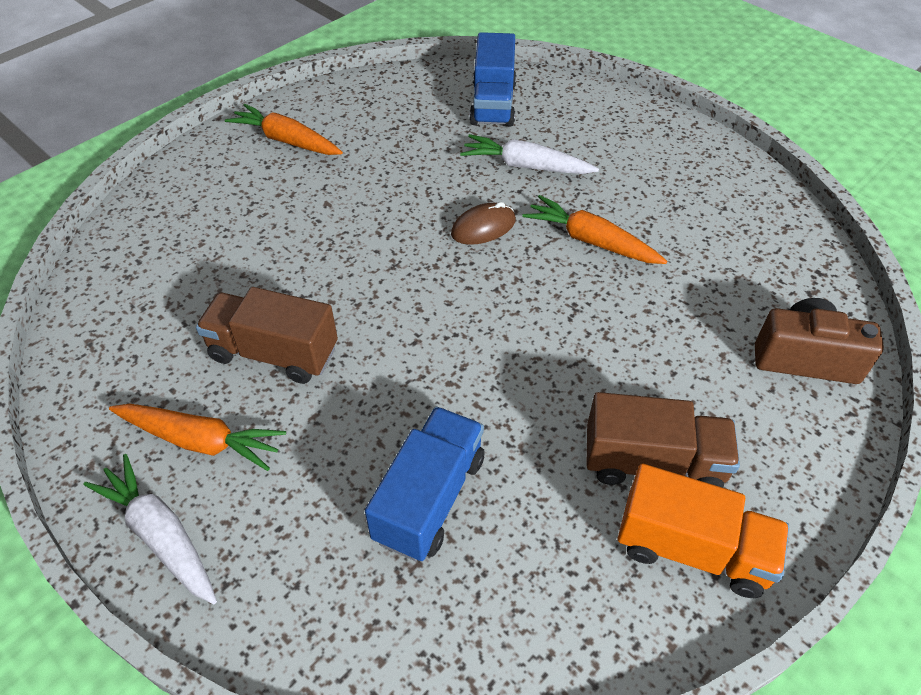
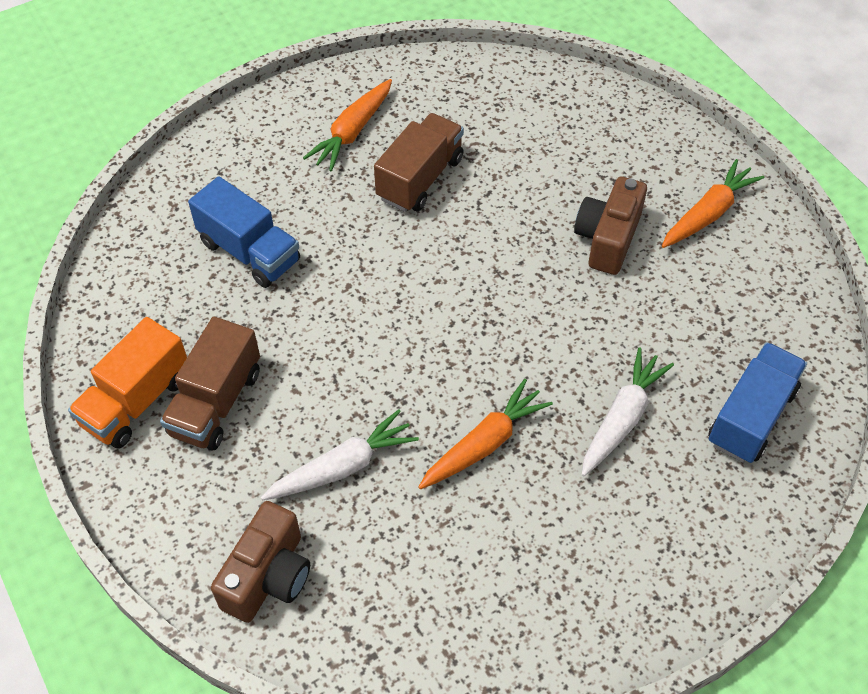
camera: 105 degrees right, 5 degrees up
white carrot [83,454,217,604] -> white carrot moved to [261,409,419,501]
brown mouse [451,202,516,245] -> none
blue truck [469,32,517,127] -> blue truck turned 105 degrees clockwise [708,342,807,463]
none -> brown camera [574,176,647,275]

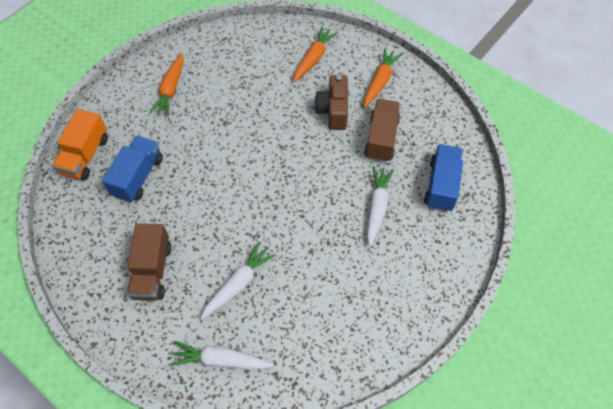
camera: 20 degrees left, 5 degrees up
orange truck [68,317,187,448] -> orange truck moved to [52,109,108,180]
blue truck [188,176,300,288] -> blue truck turned 90 degrees counterclockwise [102,136,163,203]
brown camera [211,501,310,623] -> white carrot [170,341,274,369]
brown truck [374,113,464,212] -> brown truck moved to [364,99,400,162]
orange carrot [418,379,553,489] -> orange carrot moved to [293,26,338,82]

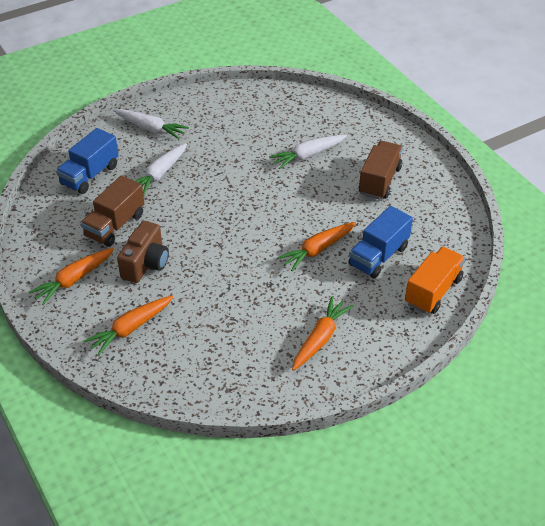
camera: 160 degrees left, 15 degrees down
white carrot [170,341,274,369] -> white carrot moved to [113,109,189,139]
none -> orange carrot [277,222,356,271]

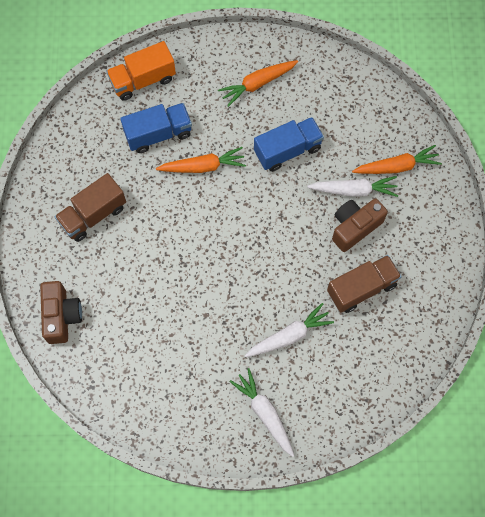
camera: 150 degrees left, 25 degrees up
orange carrot [29,248,114,305] -> none
blue truck [56,128,119,194] -> blue truck moved to [254,117,324,172]
white carrot [269,135,347,169] -> white carrot moved to [307,176,398,197]
none -> brown camera [40,281,82,344]

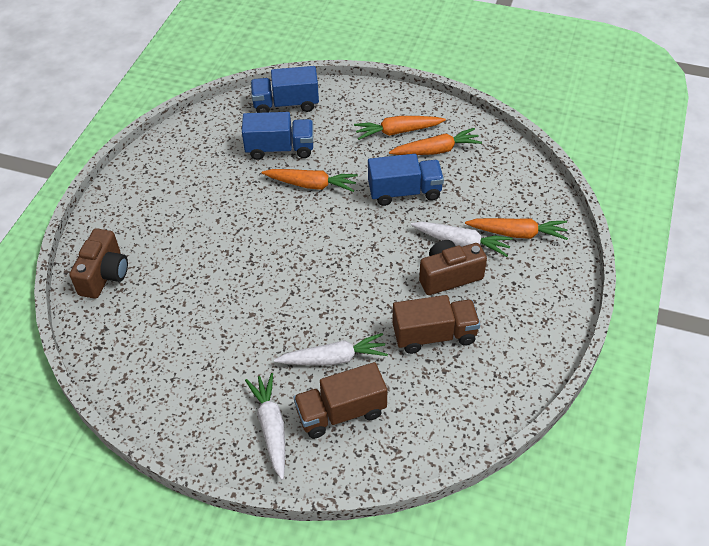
camera: 20 degrees right, 20 degrees down
brown truck [55,173,126,242] -> brown truck moved to [294,362,387,438]
orange truck [106,41,176,101] -> blue truck [251,66,319,113]
none -> orange carrot [389,128,482,155]

